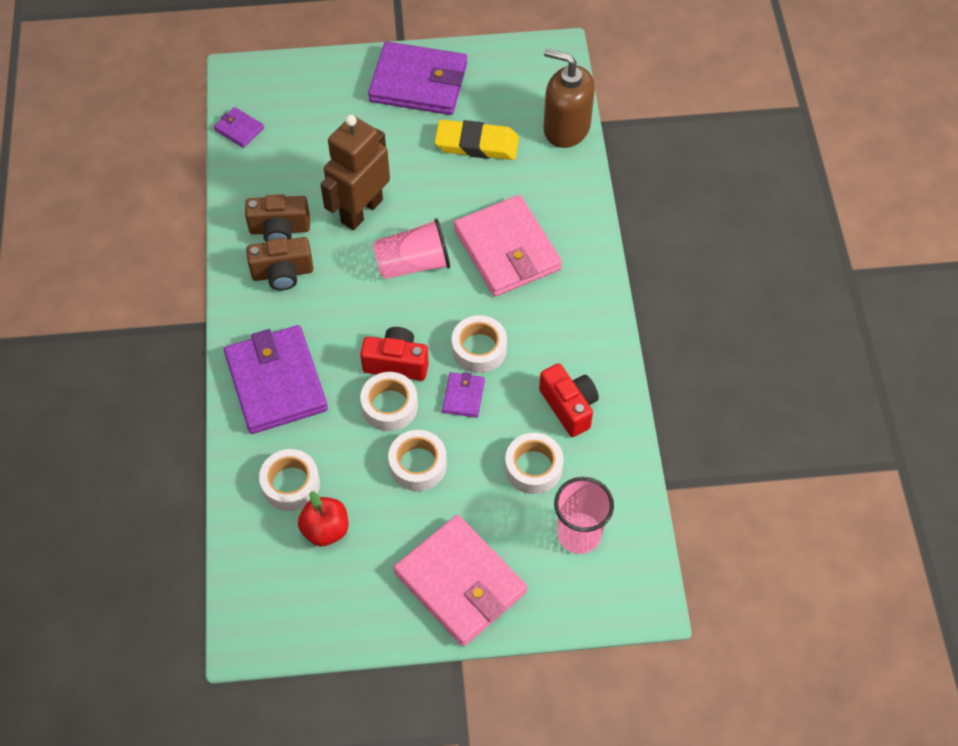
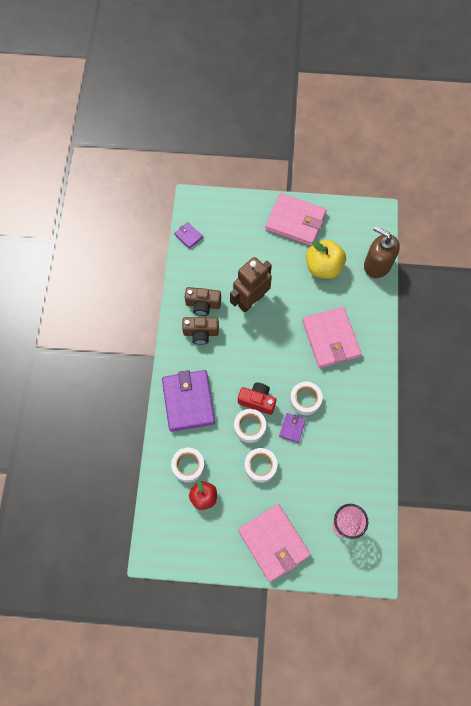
camera: 10 degrees right, 10 degrees up
purple wallet [368,42,467,115] -> pink wallet [265,193,327,246]
pink cup [372,218,450,279] -> none
yellow eraser [435,120,519,160] -> yellow apple [306,240,346,279]
white tape [505,433,564,494] -> none
red camera [539,363,599,437] -> none

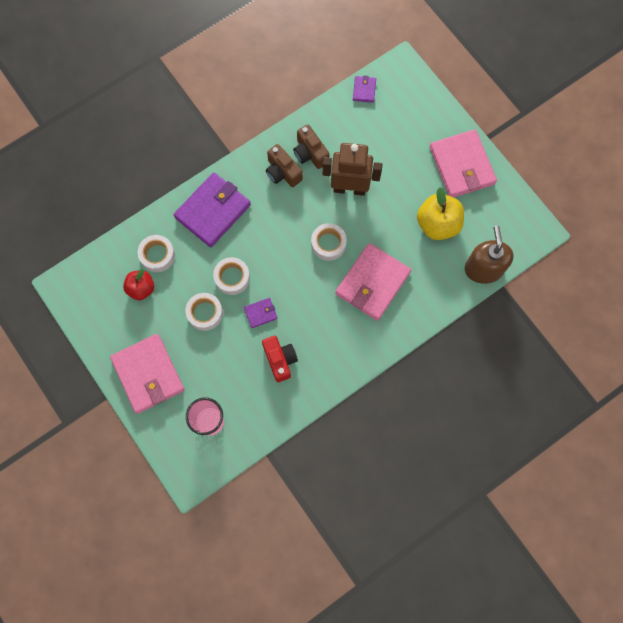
camera: 50 degrees right, 5 degrees up
red camera [238,382,276,415] -> red camera moved to [262,336,298,382]
pink wallet [238,504,311,582] -> pink wallet turned 45 degrees counterclockwise [110,334,185,414]
white tape [290,382,323,415] -> white tape moved to [311,223,347,261]

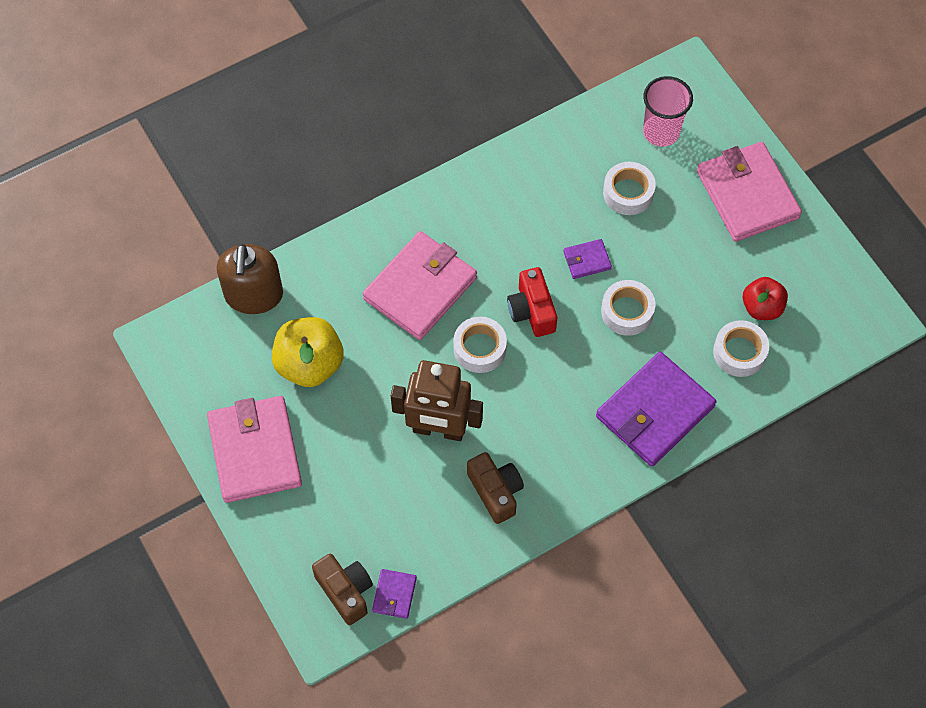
camera: 175 degrees left, 10 degrees down
white tape [185,293,223,331] -> white tape moved to [603,162,656,215]
red camera [262,336,298,382] -> red camera moved to [507,267,557,337]
brown camera [266,144,303,187] -> brown camera moved to [312,554,373,625]

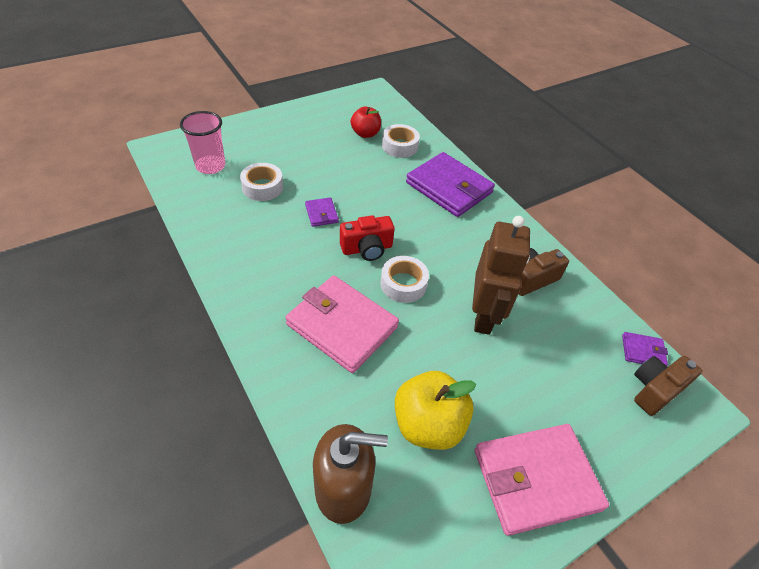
camera: 95 degrees left, 15 degrees down
white tape [601,280,655,336] -> none
pink wallet [697,142,802,242] -> none

